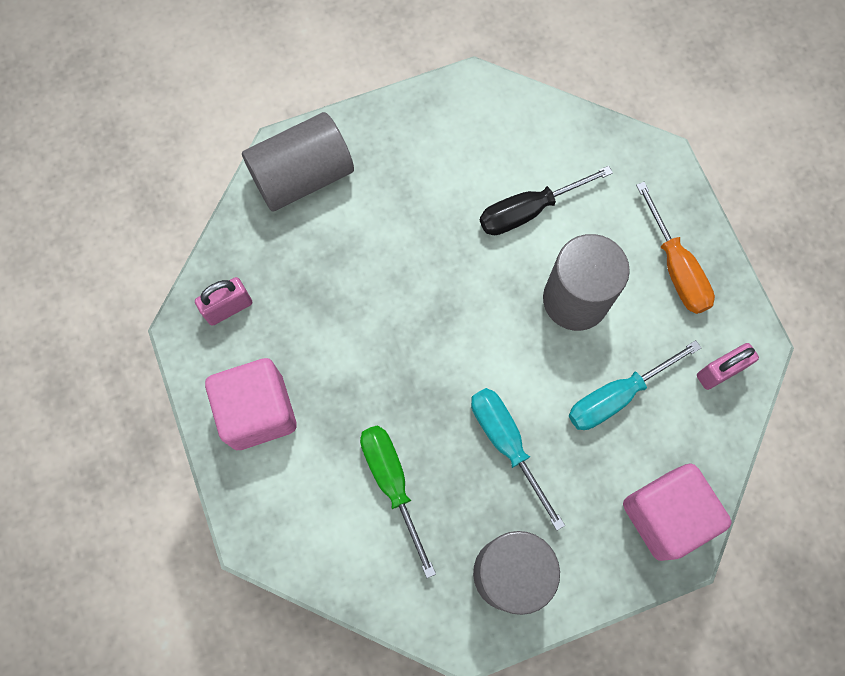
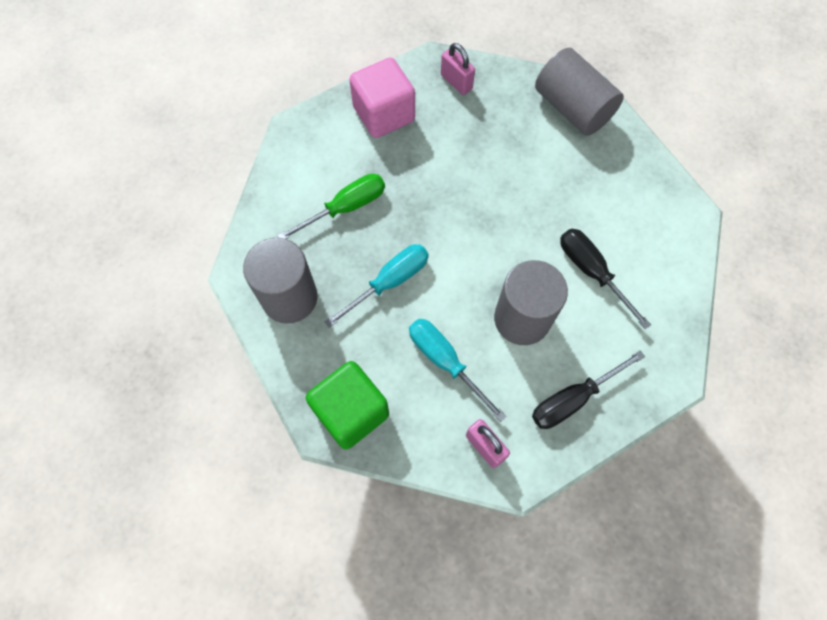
camera: 80 degrees right, 5 degrees down
pink cube [623,463,732,561] -> green cube [306,361,389,449]
orange screwdriver [636,182,715,314] -> black screwdriver [532,350,645,429]

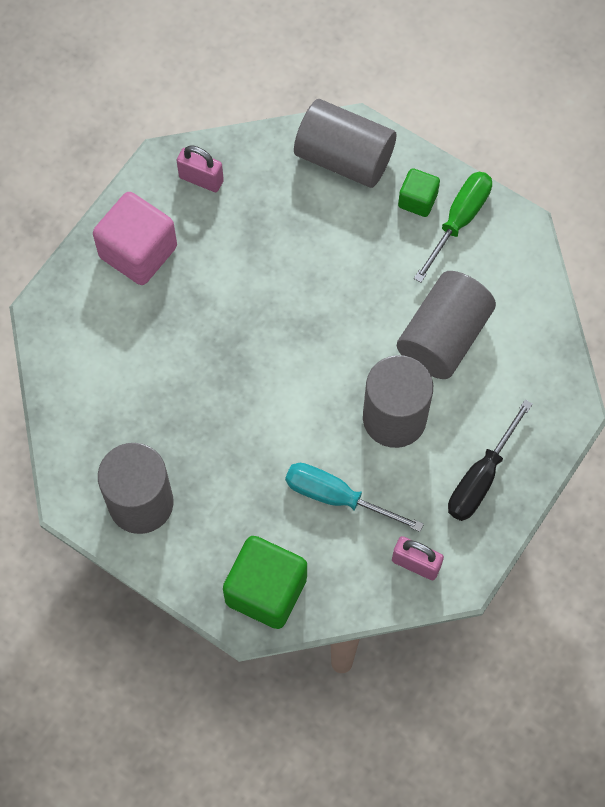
camera: 25 degrees left, 0 degrees up
green screwdriver [277,174,385,239] -> green screwdriver moved to [414,172,492,283]
turquoise screwdriver [325,244,429,328] -> none
black screwdriver [560,229,651,329] -> grey cylinder [397,271,496,379]
none -> green cube [398,168,440,217]

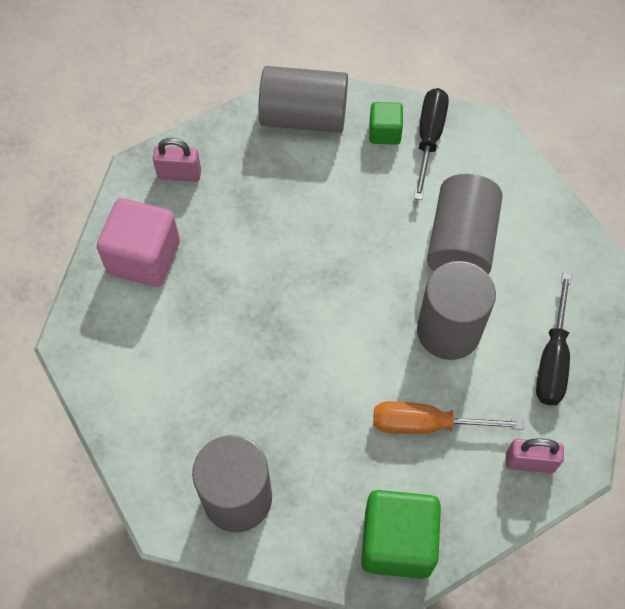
camera: 20 degrees left, 5 degrees down
turquoise screwdriver [285,463,424,532] -> orange screwdriver [373,401,524,434]
green screwdriver [414,172,492,283] -> black screwdriver [414,88,449,200]

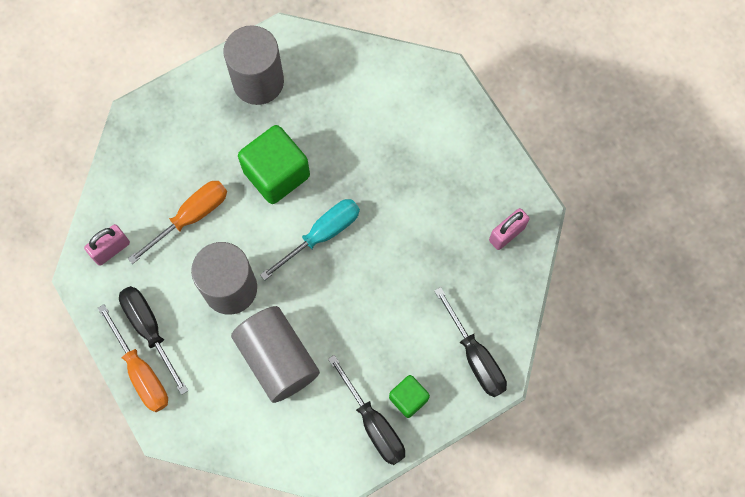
camera: 135 degrees right, 10 degrees up
pink cube [97,198,180,287] -> none
grey cylinder [258,66,348,133] -> black screwdriver [434,287,507,397]
green cube [361,490,441,579] -> green cube moved to [238,125,310,204]
none -> orange screwdriver [98,304,168,412]
none -> turquoise screwdriver [260,199,360,281]

